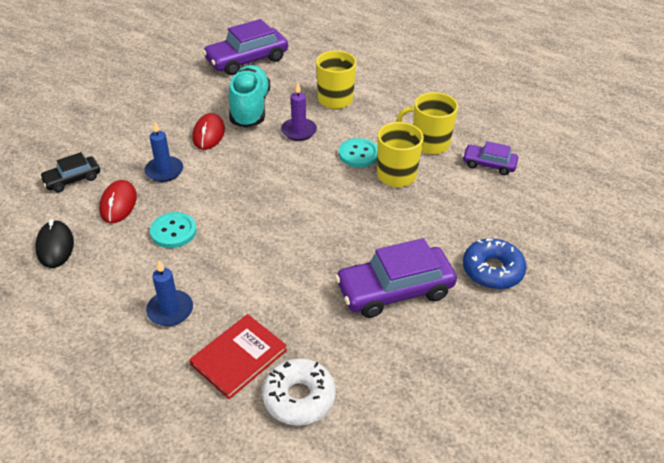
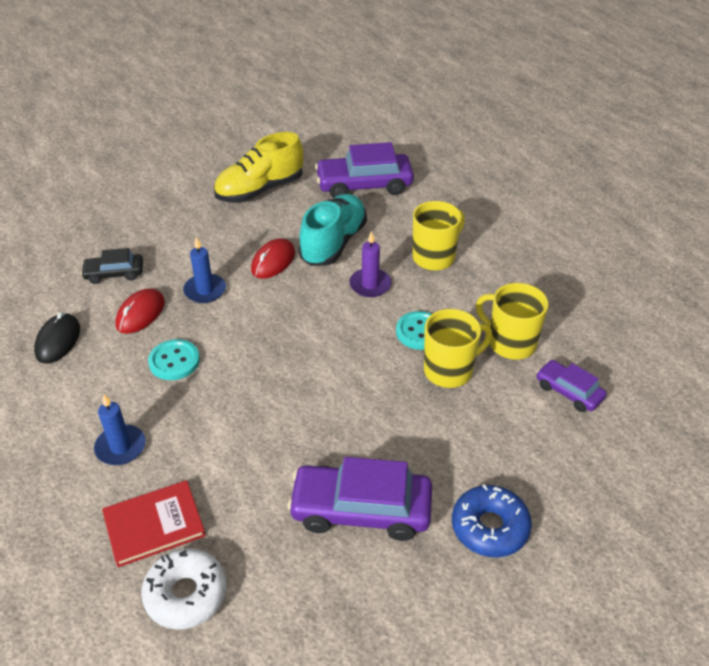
camera: 25 degrees right, 0 degrees up
none -> yellow shoe [214,132,303,203]

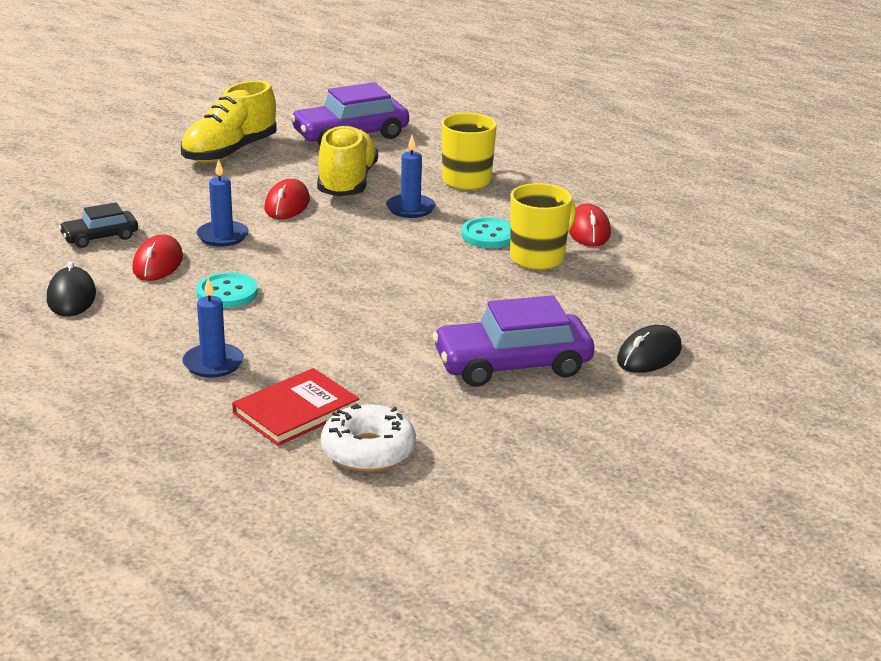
camera: 20 degrees left, 15 degrees down
turquoise shoe [299,194,367,266] -> yellow shoe [317,125,378,197]
purple candle [349,231,392,297] -> blue candle [386,135,436,218]
blue donut [452,484,532,557] -> black mouse [617,325,682,373]
yellow mug [476,283,549,360] -> red mouse [569,204,611,246]
purple car [536,360,607,412] -> none

